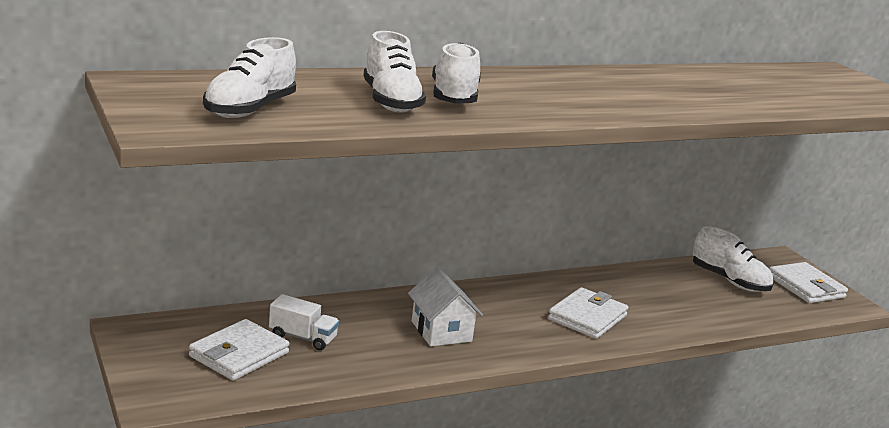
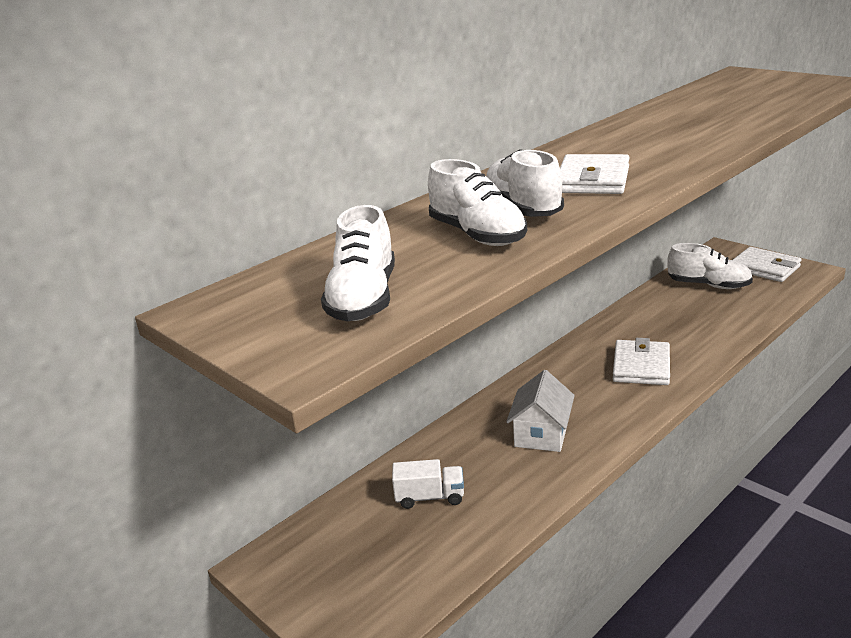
camera: 15 degrees left, 5 degrees up
white wallet [189,319,290,381] -> white wallet moved to [560,154,630,194]
white house [408,267,483,346] -> white house turned 60 degrees clockwise [506,370,575,452]

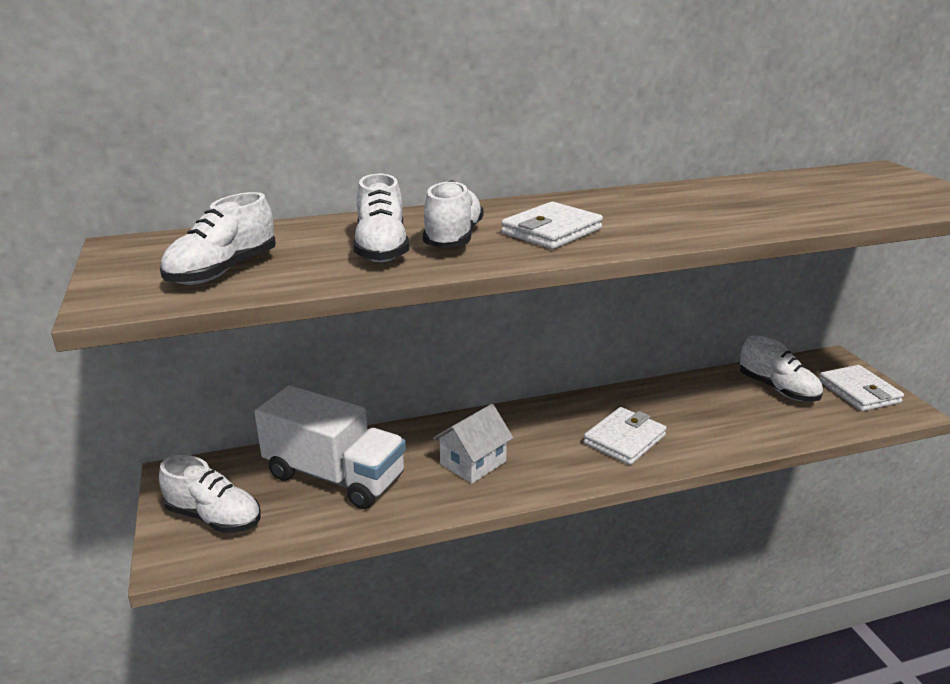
camera: 25 degrees right, 0 degrees up
white truck [392,459,464,509] -> white truck [254,385,406,509], size x2.20
none -> white shoe [159,455,260,533]

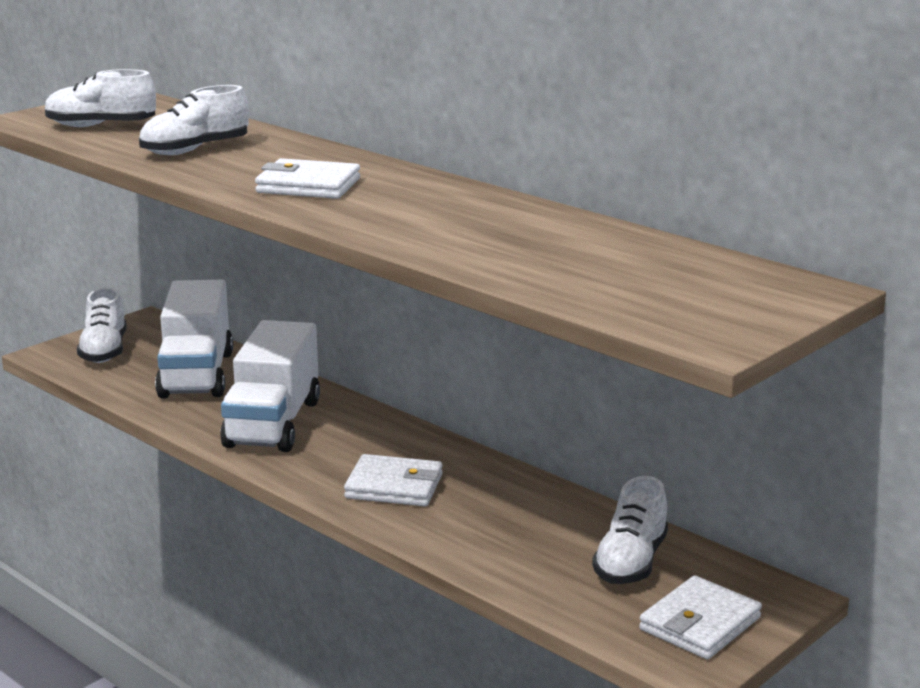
camera: 60 degrees right, 5 degrees down
white shoe [423,180,484,248] -> none
white house [433,404,513,484] -> white truck [220,320,320,452]

